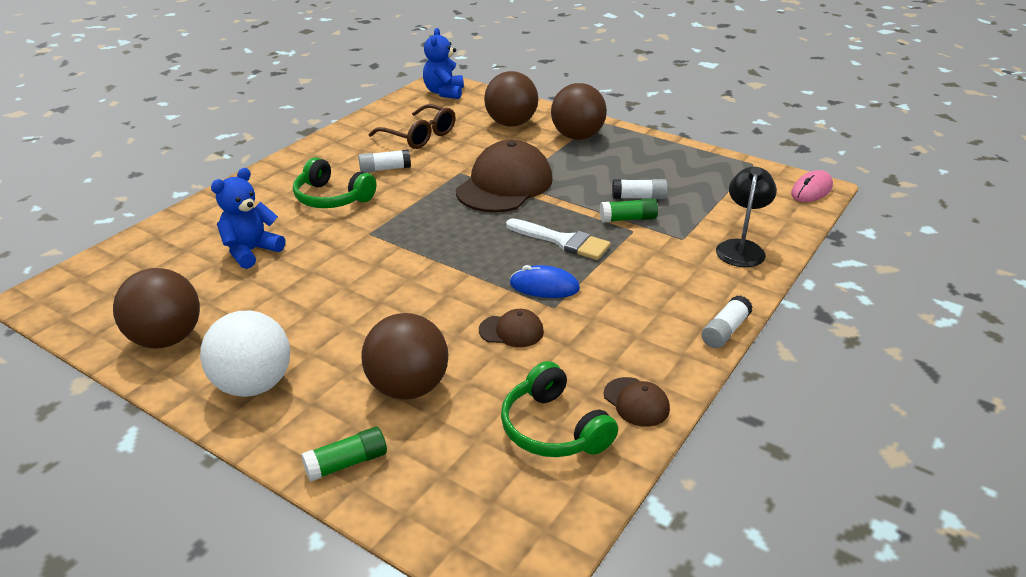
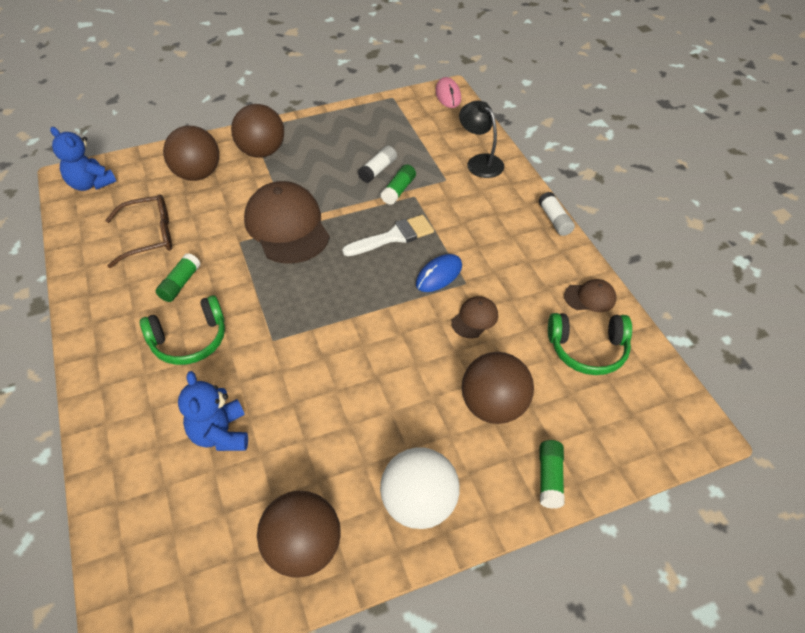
camera: 55 degrees left, 15 degrees up
white glue stick [358,149,411,173] -> green glue stick [156,253,201,302]

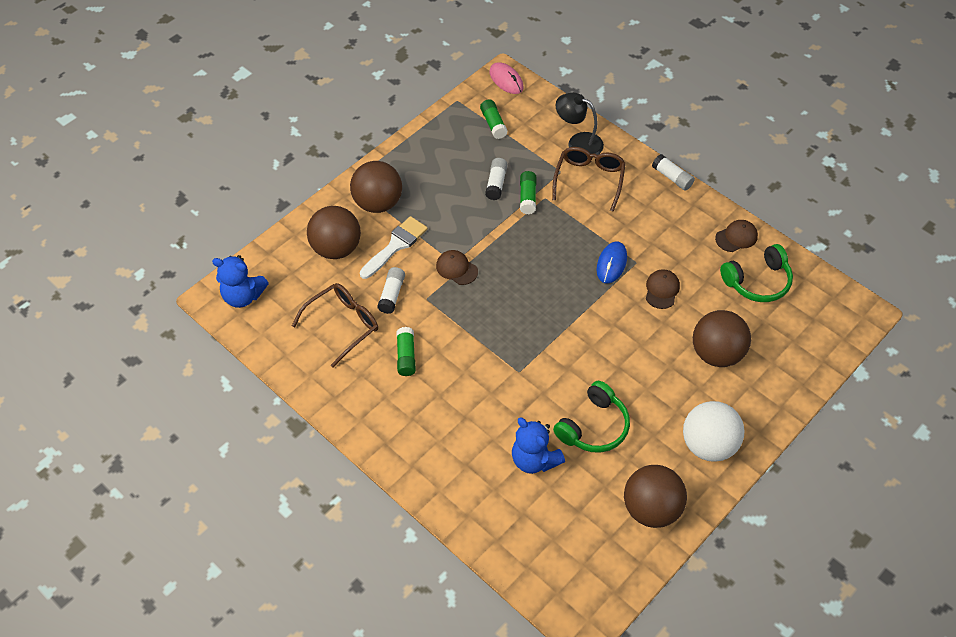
camera: 25 degrees left, 5 degrees up
green headphones [140,295,225,365] -> green headphones moved to [553,381,630,453]
brown cap [244,181,330,264] -> brown cap [436,250,478,285], size x0.45
white brush [342,215,434,256] -> white brush moved to [360,216,428,279]
green glue stick [540,440,565,509] -> green glue stick moved to [480,99,508,139]
none -> white glue stick [378,267,405,314]
none -> brown glasses [552,147,626,211]

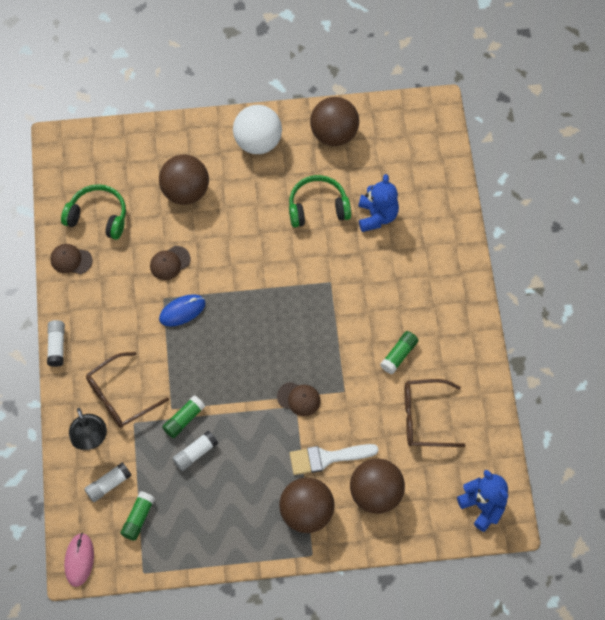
camera: 140 degrees left, 10 degrees up
white glue stick [378,267,405,314] -> white glue stick moved to [84,462,132,502]
brown cap [436,250,478,285] -> brown cap turned 60 degrees counterclockwise [277,382,321,416]

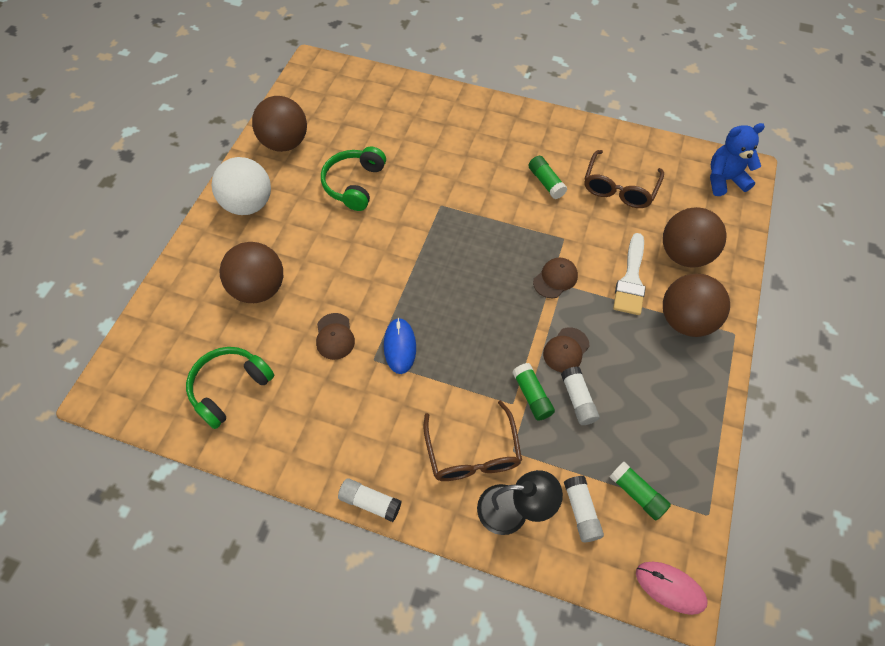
camera: 65 degrees left, 5 degrees down
brown cap [50,244,93,274] -> brown cap moved to [543,327,589,372]
blue teddy bear [359,174,399,232] -> none

